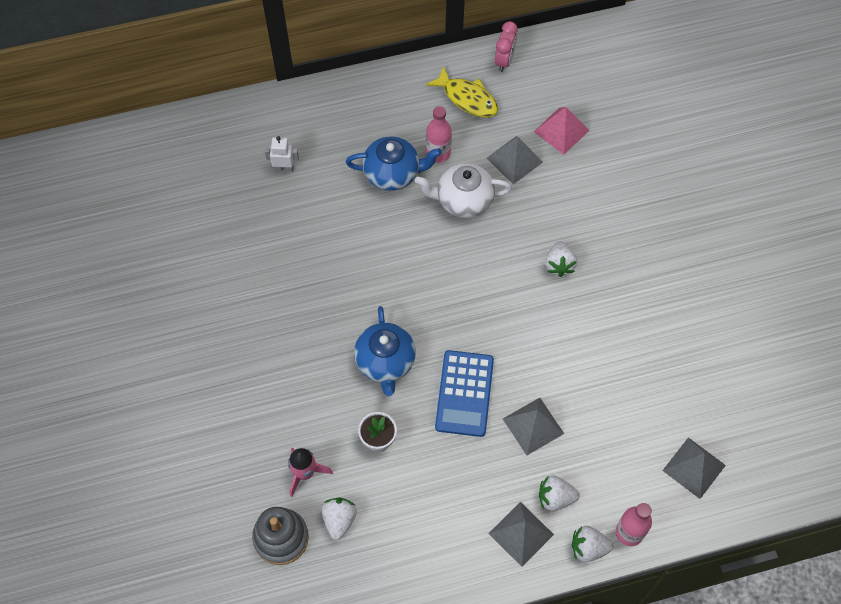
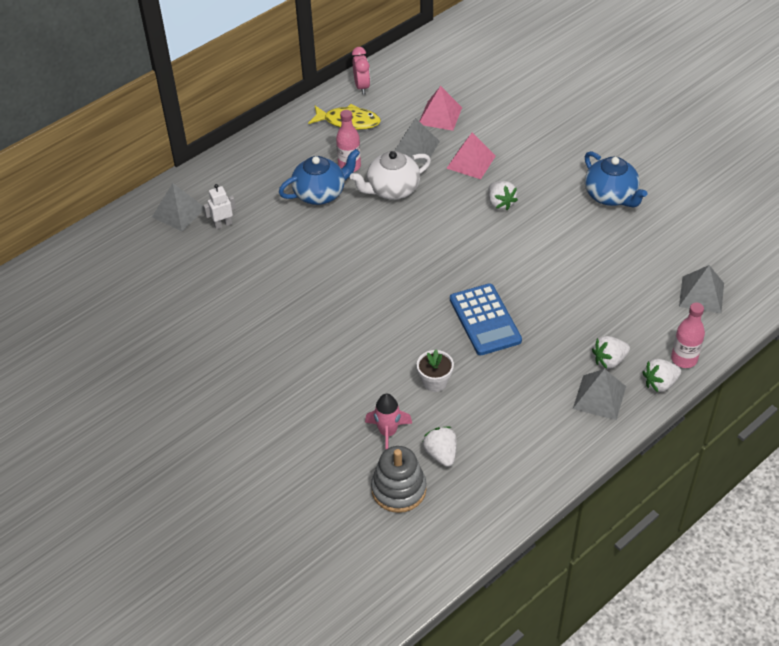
camera: 25 degrees left, 15 degrees down
blue teapot [354,306,416,396] -> blue teapot moved to [585,151,647,207]
grey pyramid [503,398,564,455] -> grey pyramid moved to [152,183,204,231]
none -> pink pyramid [446,132,496,179]

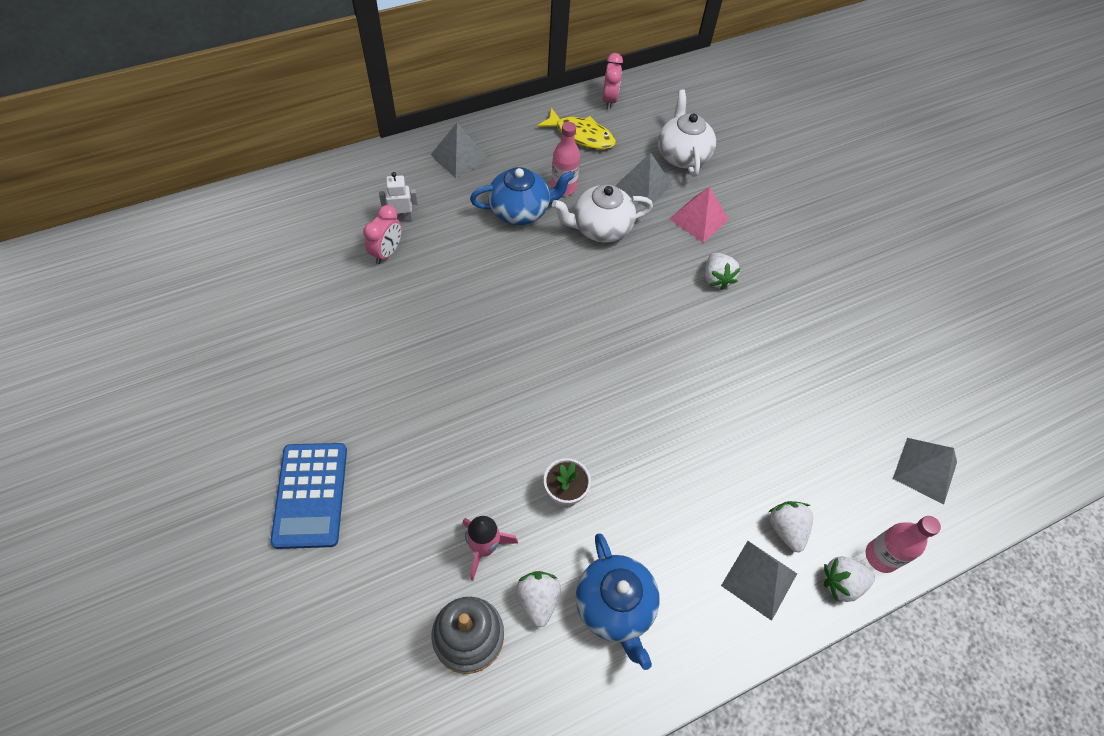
camera: 10 degrees right, 10 degrees up
grey pyramid [152,183,204,231] -> grey pyramid moved to [430,123,489,179]
pink pyramid [419,86,462,131] -> white teapot [658,89,716,176]
blue calculator [450,283,522,355] -> blue calculator moved to [270,443,347,549]
blue teapot [585,151,647,207] -> blue teapot moved to [576,533,660,670]
white strawberry [592,336,630,369] -> white strawberry turned 90 degrees clockwise [769,501,813,552]
none -> pink clock [363,205,402,264]

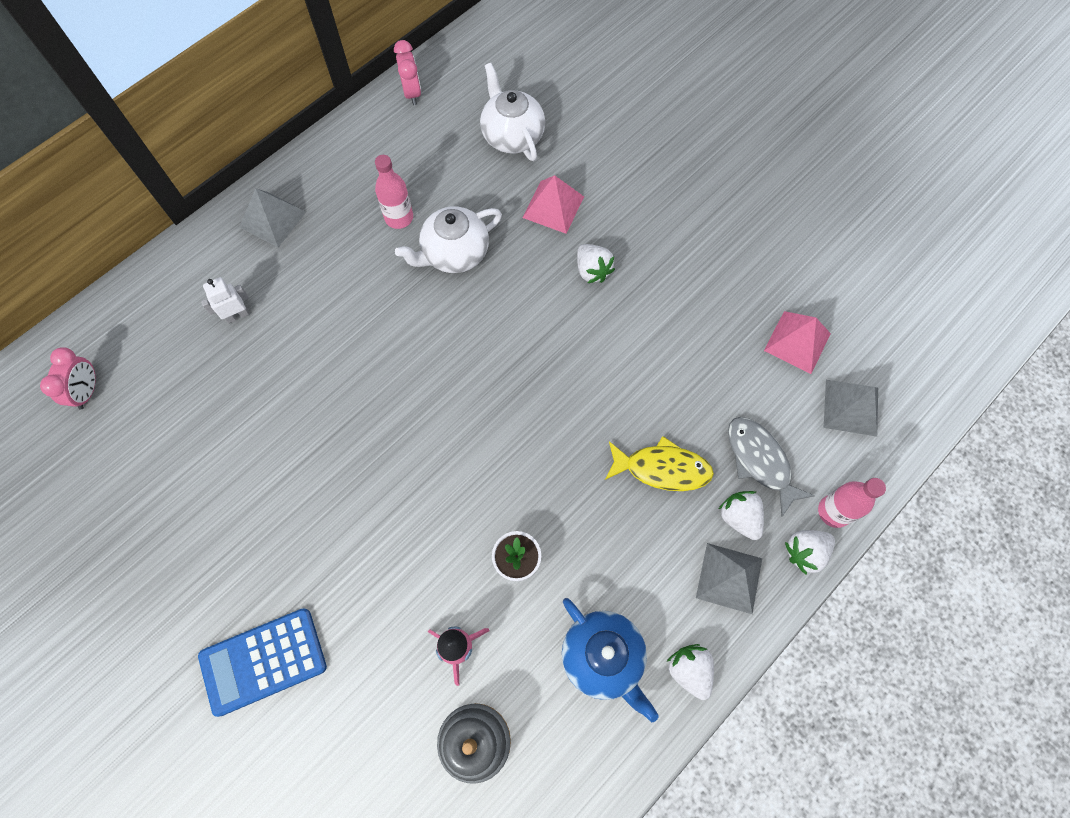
camera: 15 degrees left, 10 degrees up
blue calculator [270,443,347,549] -> blue calculator turned 90 degrees clockwise [198,608,327,717]
pink clock [363,205,402,264] -> pink clock moved to [40,347,96,410]
blue teapot [470,167,574,225] -> none
white strawberry [516,571,561,627] -> white strawberry moved to [667,644,714,700]
yellow fish [537,108,616,149] -> yellow fish moved to [605,436,714,491]
grey pyramid [615,152,672,207] -> none
none -> grey fish [728,417,815,518]
none -> pink pyramid [764,311,831,374]

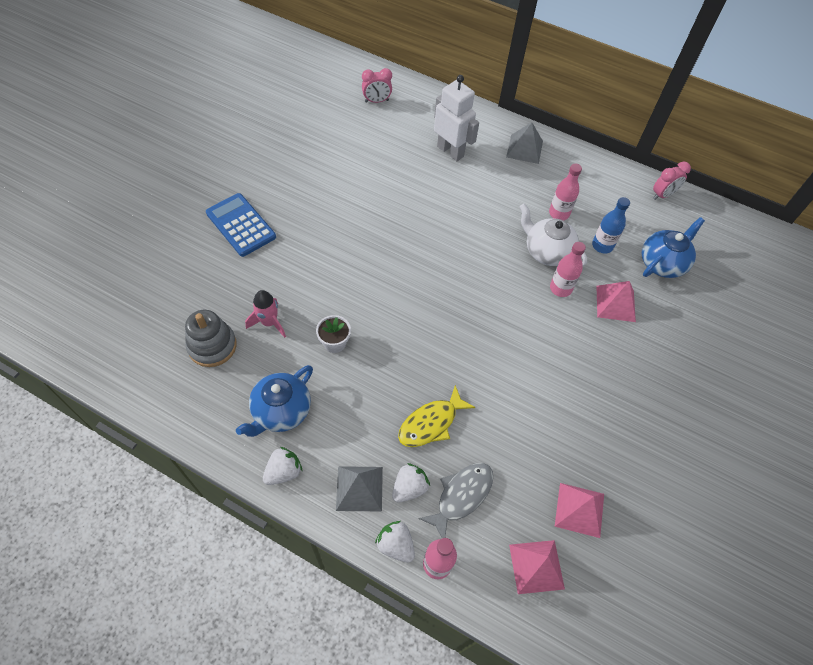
camera: 70 degrees right, 10 degrees down
white robot [201,277,249,324] -> white robot [434,75,479,161], size x1.93
white teapot [480,63,545,161] -> blue teapot [642,217,705,278]
white strawberry [577,244,615,283] -> none
yellow fish [605,436,714,491] -> yellow fish turned 60 degrees clockwise [398,385,475,447]
grey pyramid [824,380,878,437] -> pink pyramid [509,540,565,594]
none -> pink bottle [550,242,586,297]
none -> blue bottle [592,197,630,254]

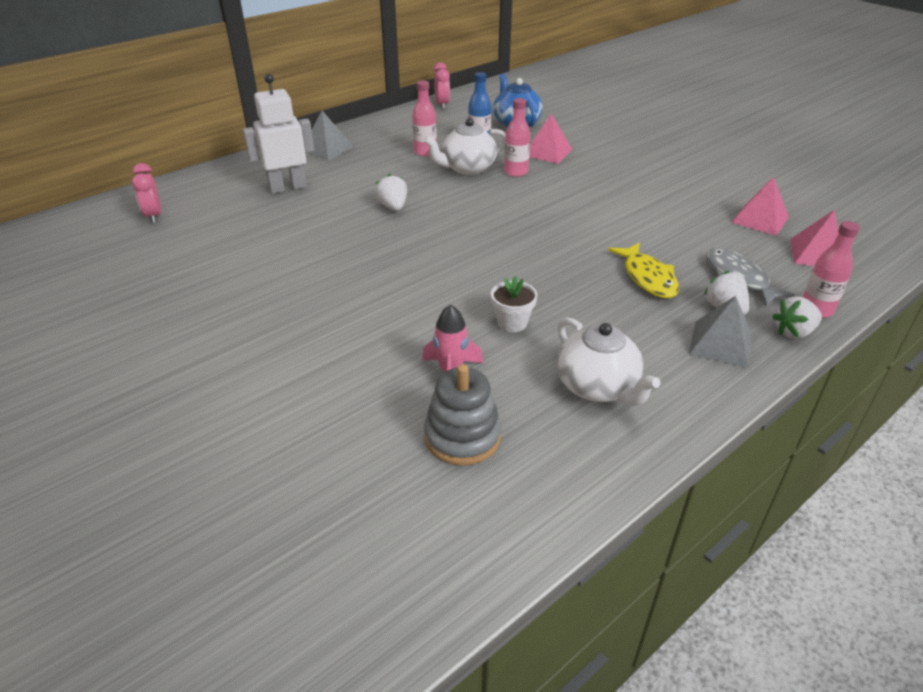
camera: 65 degrees left, 20 degrees down
blue calculator [206,193,276,257] -> none
blue teapot [236,365,313,437] -> white teapot [557,317,660,406]
white strawberry [263,447,302,485] -> white strawberry moved to [375,174,407,211]
pink clock [362,68,392,103] -> pink clock turned 150 degrees clockwise [132,163,161,223]

